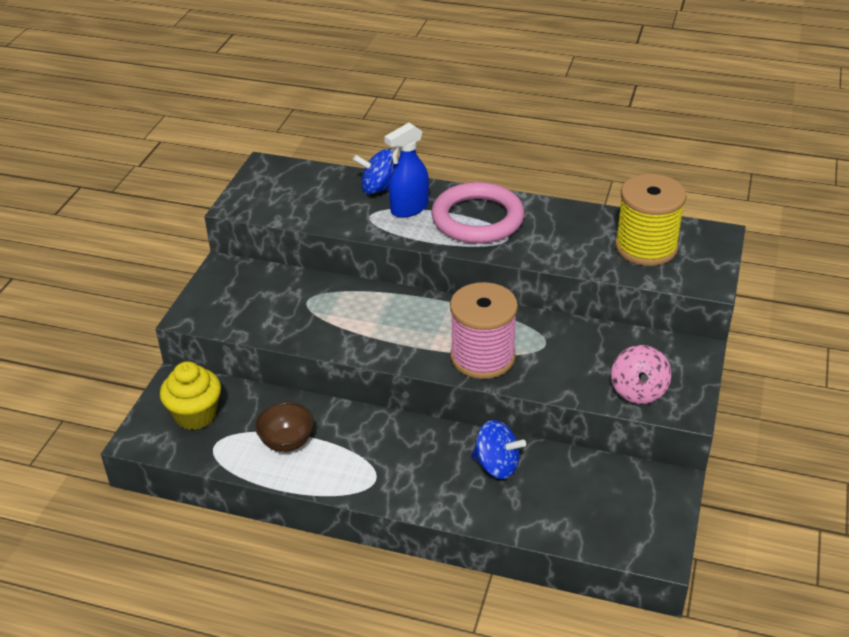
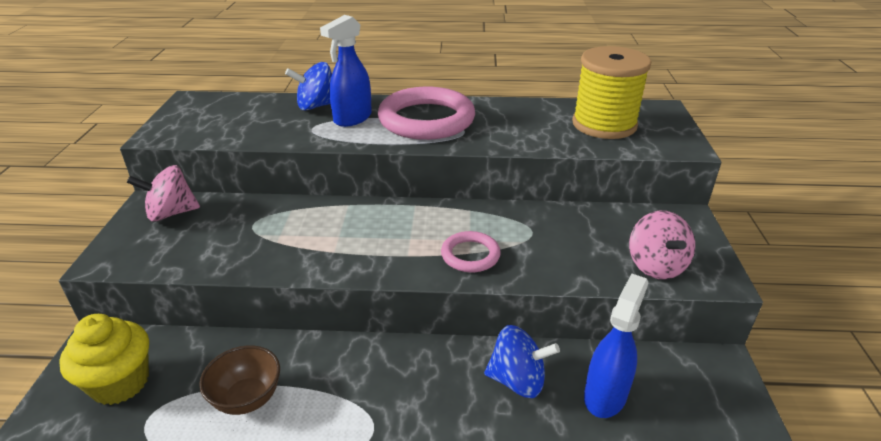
camera: 15 degrees left, 5 degrees down
pink spool [450,282,518,379] -> pink ring [441,231,501,272]
none -> pink spinning top [127,165,200,222]
none -> blue spray bottle [584,274,648,418]

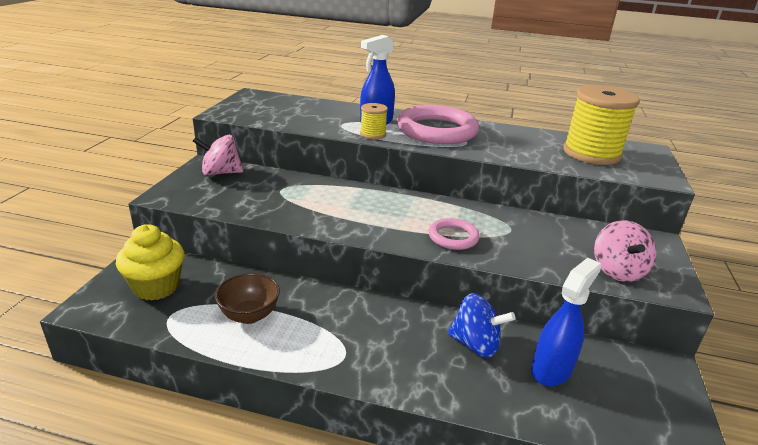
camera: 10 degrees right, 5 degrees down
blue spinning top [285,62,332,111] -> none
none -> yellow spool [360,103,388,139]

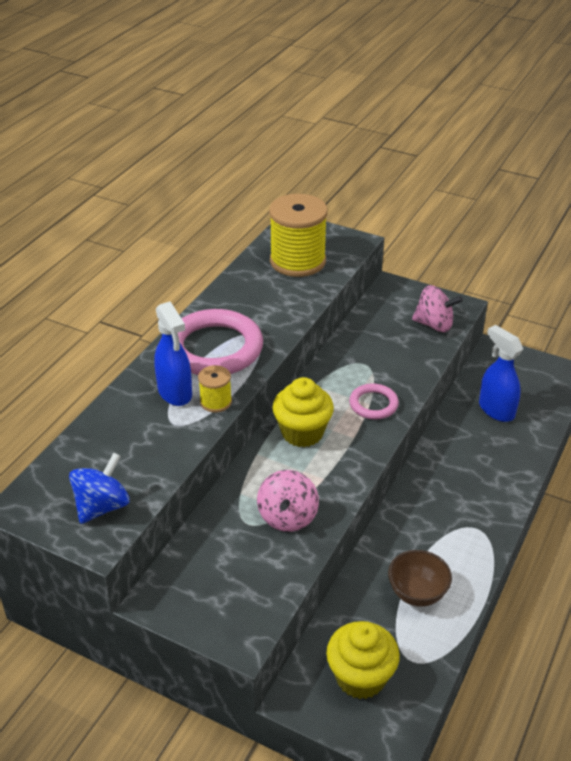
camera: 75 degrees left, 10 degrees up
pink spinning top [193,135,243,176] -> pink spinning top moved to [257,470,319,532]
blue spinning top [448,293,515,358] -> blue spinning top moved to [69,453,130,524]
none -> yellow cupcake [272,377,334,447]

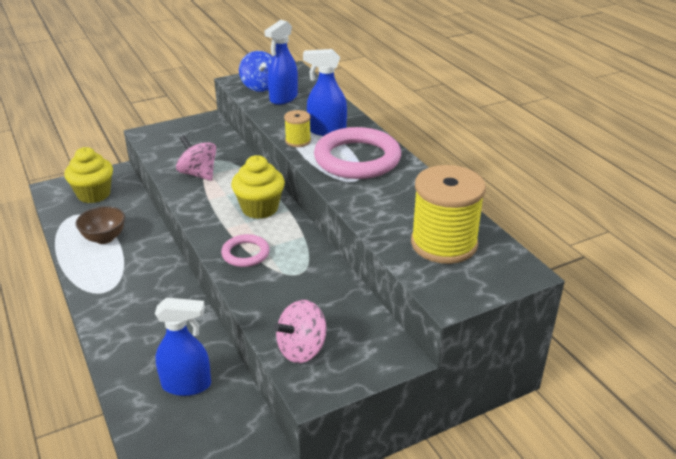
camera: 125 degrees right, 5 degrees down
none -> blue spray bottle [265,20,298,105]

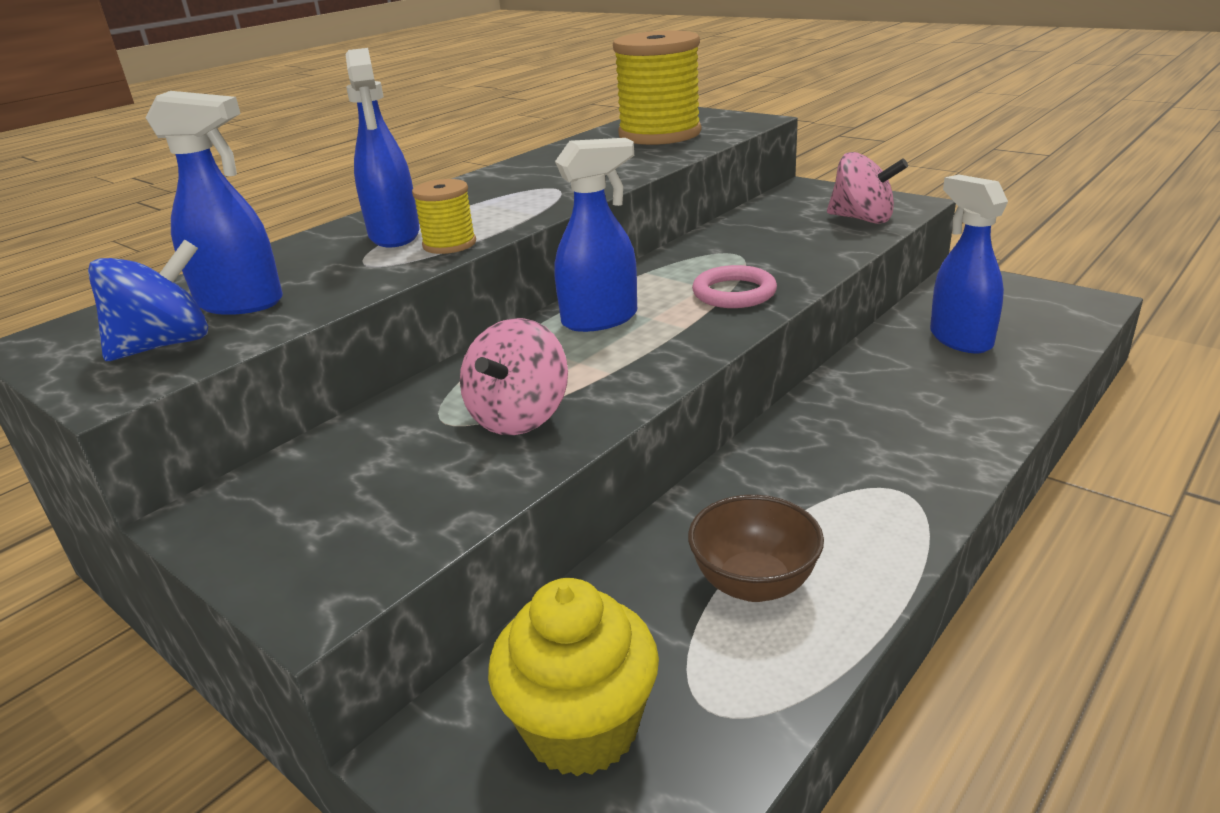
camera: 110 degrees left, 5 degrees down
yellow cupcake [231,155,285,219] -> blue spray bottle [555,138,637,332]
pink ring [314,127,401,179] -> none

